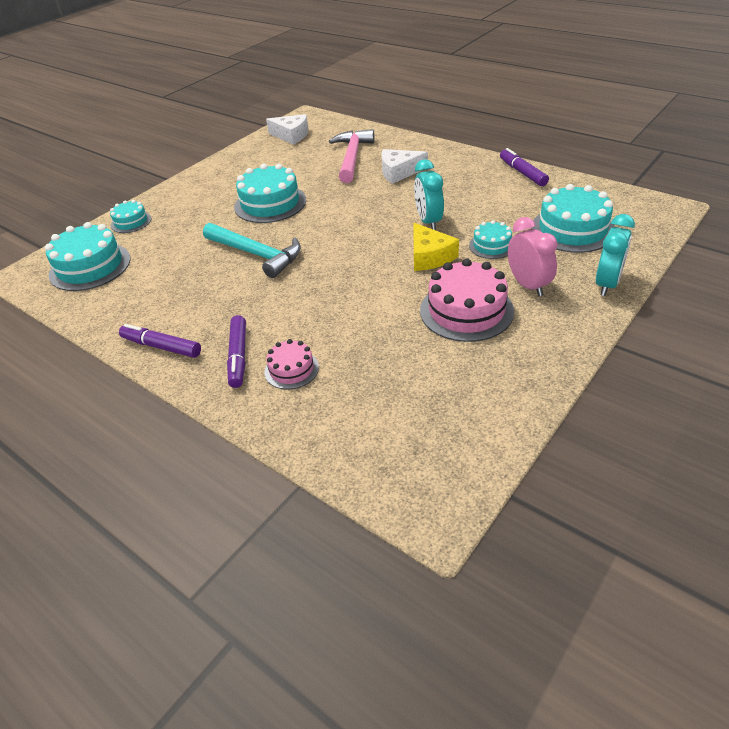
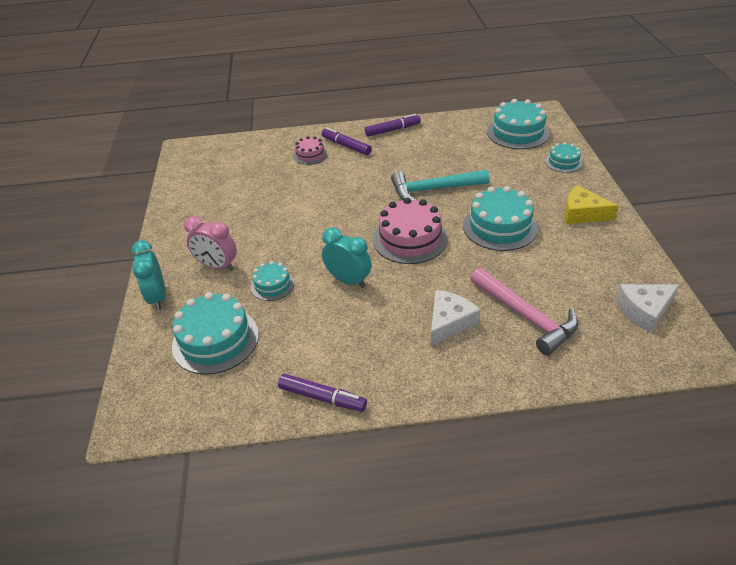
camera: 135 degrees right, 0 degrees up
yellow cheese [414,223,459,271] -> yellow cheese moved to [565,185,619,224]
pink cake [420,259,514,342] -> pink cake moved to [373,198,447,264]

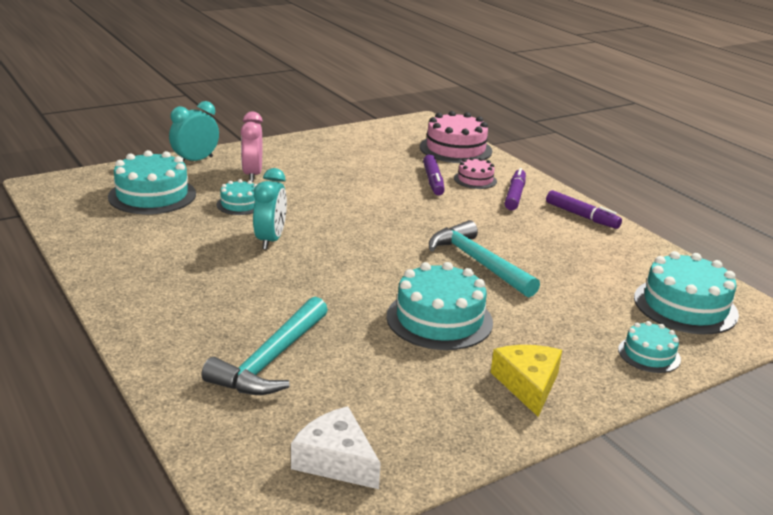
camera: 60 degrees right, 15 degrees down
purple marker [278,374,367,411] -> purple marker moved to [423,155,445,195]
pink cake [373,198,447,264] -> pink cake moved to [420,111,492,163]
white cheese [430,290,480,347] -> none
pink hammer [471,268,578,355] -> turquoise hammer [202,297,328,395]

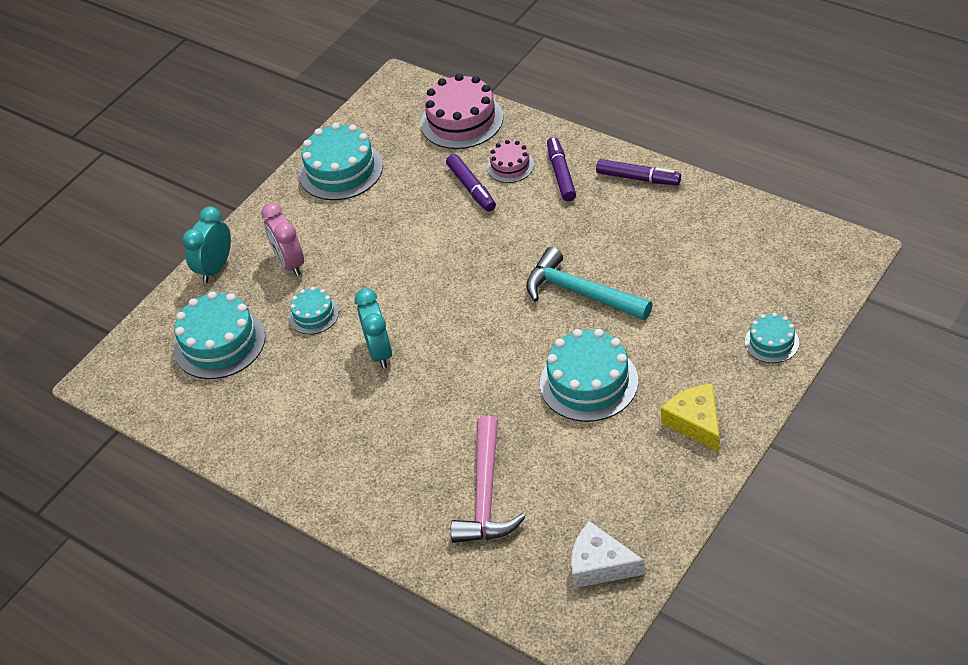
camera: 15 degrees left, 20 degrees up
turquoise hammer [202,297,328,395] -> pink hammer [451,416,526,543]
turquoise cake [634,251,739,334] -> turquoise cake moved to [299,123,383,200]

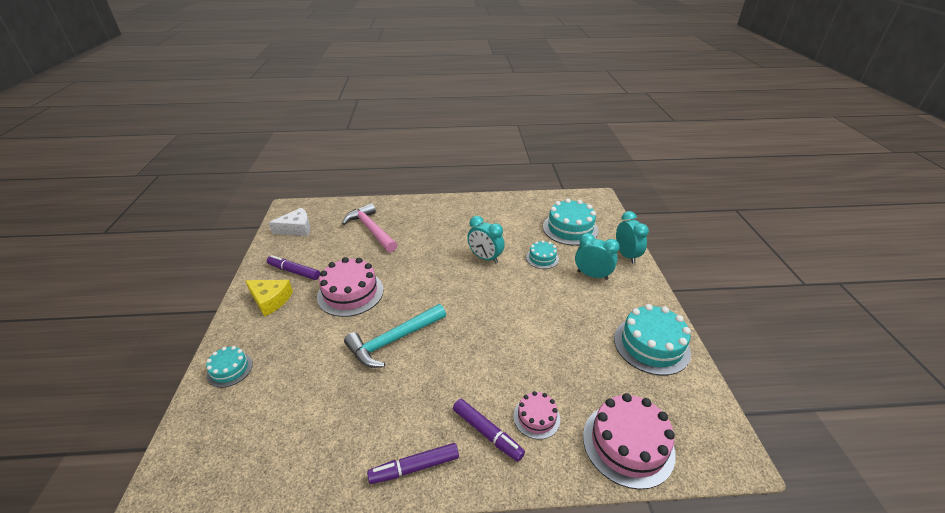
camera: 135 degrees right, 10 degrees down
pink clock [261,203,304,276] -> turquoise clock [575,233,620,280]
purple marker [446,154,496,212] -> purple marker moved to [267,255,320,280]
turquoise hammer [526,247,652,320] -> turquoise hammer turned 150 degrees clockwise [344,304,446,368]
turquoise cake [540,329,638,422] -> pink cake [317,257,384,317]

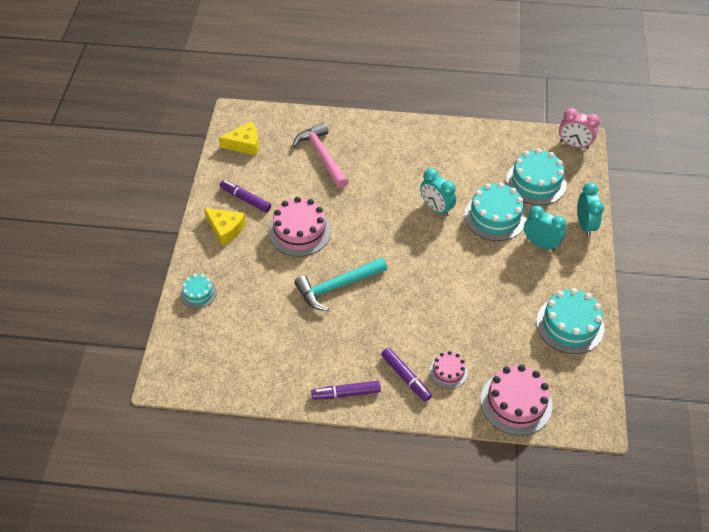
camera: 10 degrees right, 15 degrees up
white cheese [268,208,310,236] -> yellow cheese [219,121,259,156]
turquoise cake [526,240,559,269] -> turquoise cake [464,182,527,241], size x1.82
none -> pink clock [559,108,600,149]

